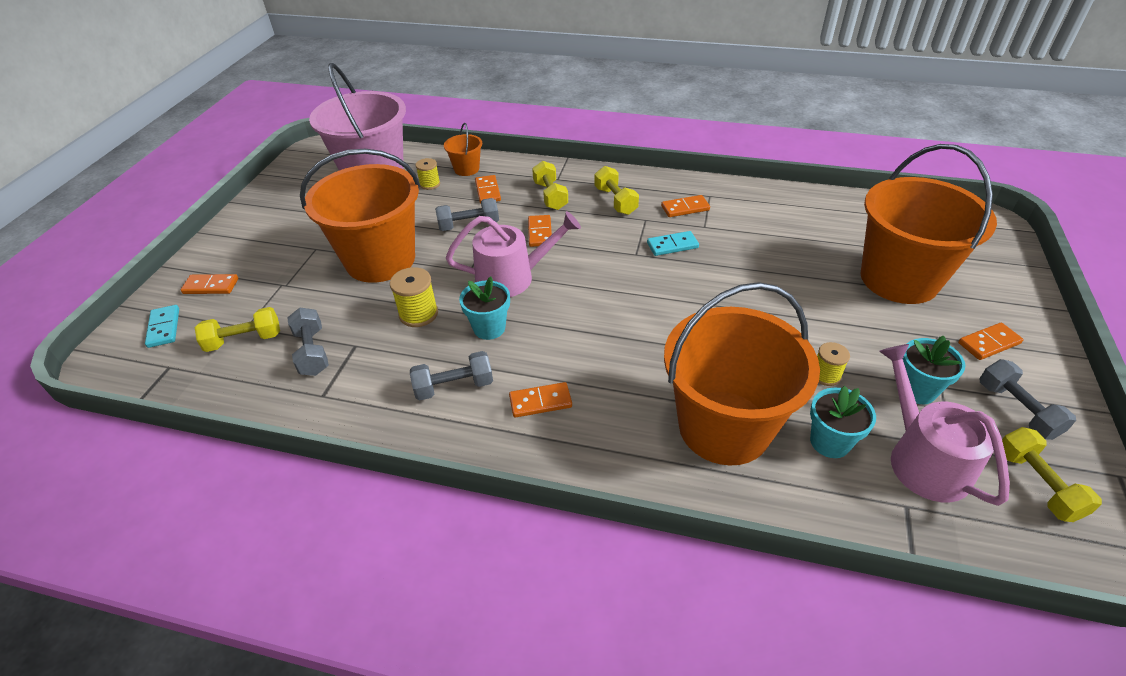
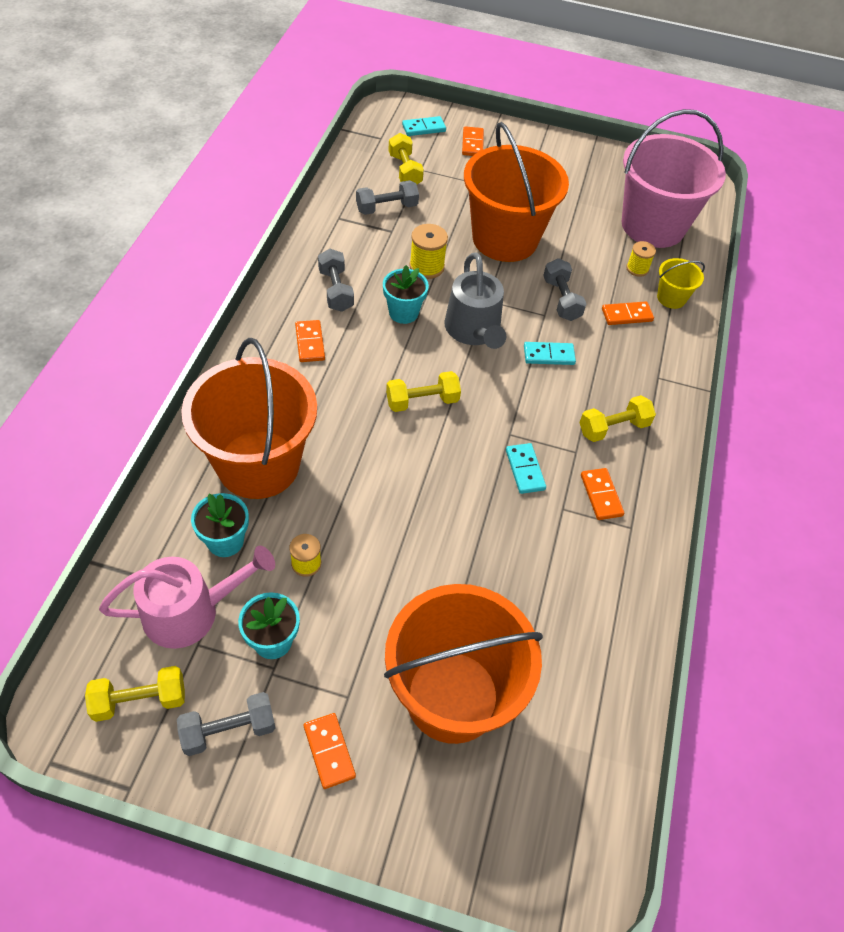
camera: 85 degrees right, 10 degrees up
orange bucket [444,123,482,176] -> yellow bucket [657,258,705,309]
pink watering can [446,211,581,297] -> grey watering can [444,252,506,349]
orange domino [528,215,552,247] -> turquoise domino [524,342,576,365]
yellow dumbbell [532,161,568,210] -> yellow dumbbell moved to [386,371,461,412]

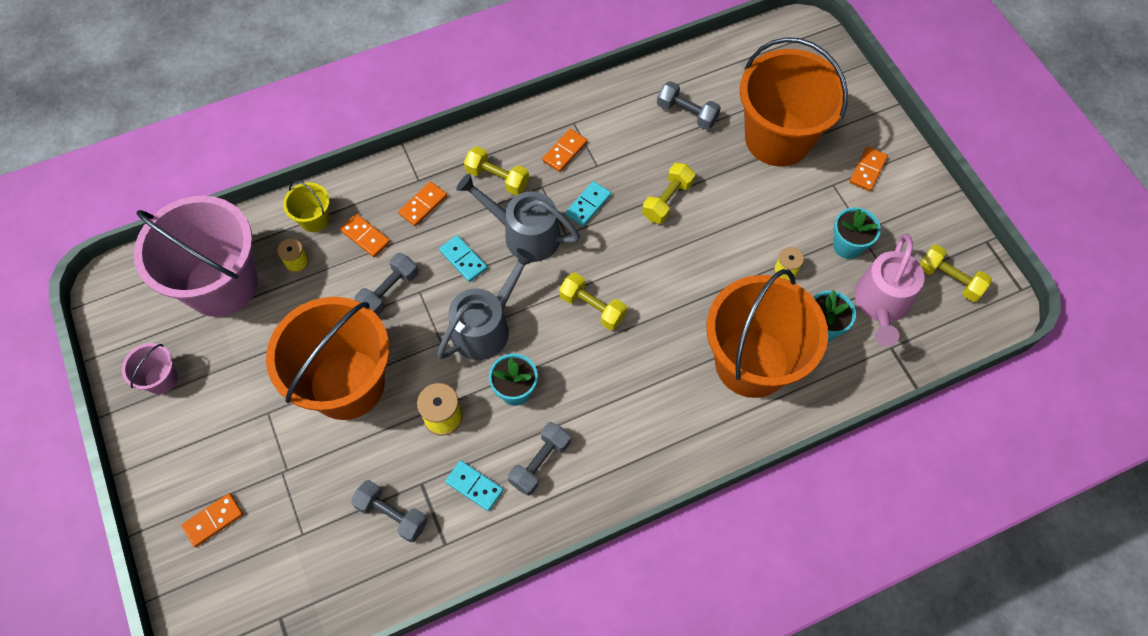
camera: 125 degrees left, 10 degrees up
pink watering can [99,546,275,649] -> pink watering can turned 105 degrees counterclockwise [854,234,925,347]
grey dumbbell [177,692,276,756] -> grey dumbbell moved to [657,81,721,130]
orange domino [295,320,325,362] -> orange domino moved to [398,181,447,226]
yellow dumbbell [388,133,424,184] -> yellow dumbbell moved to [642,163,695,224]
turquoise domino [402,116,446,136] -> turquoise domino moved to [445,460,504,511]
none -> pink bucket [122,343,178,394]
none -> grey watering can [456,173,580,262]

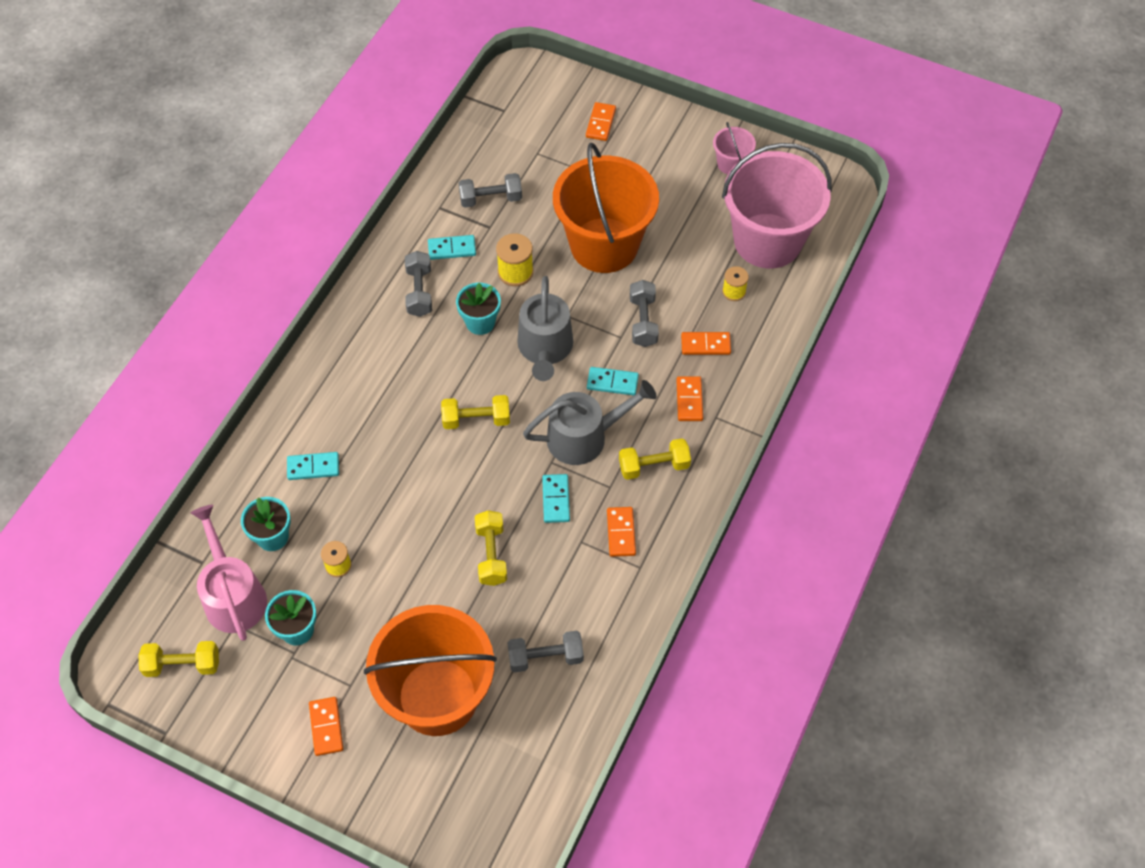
camera: 140 degrees right, 5 degrees down
yellow bucket [283,181,330,232] -> none
orange bucket [707,269,828,398] -> turquoise domino [287,452,339,480]

